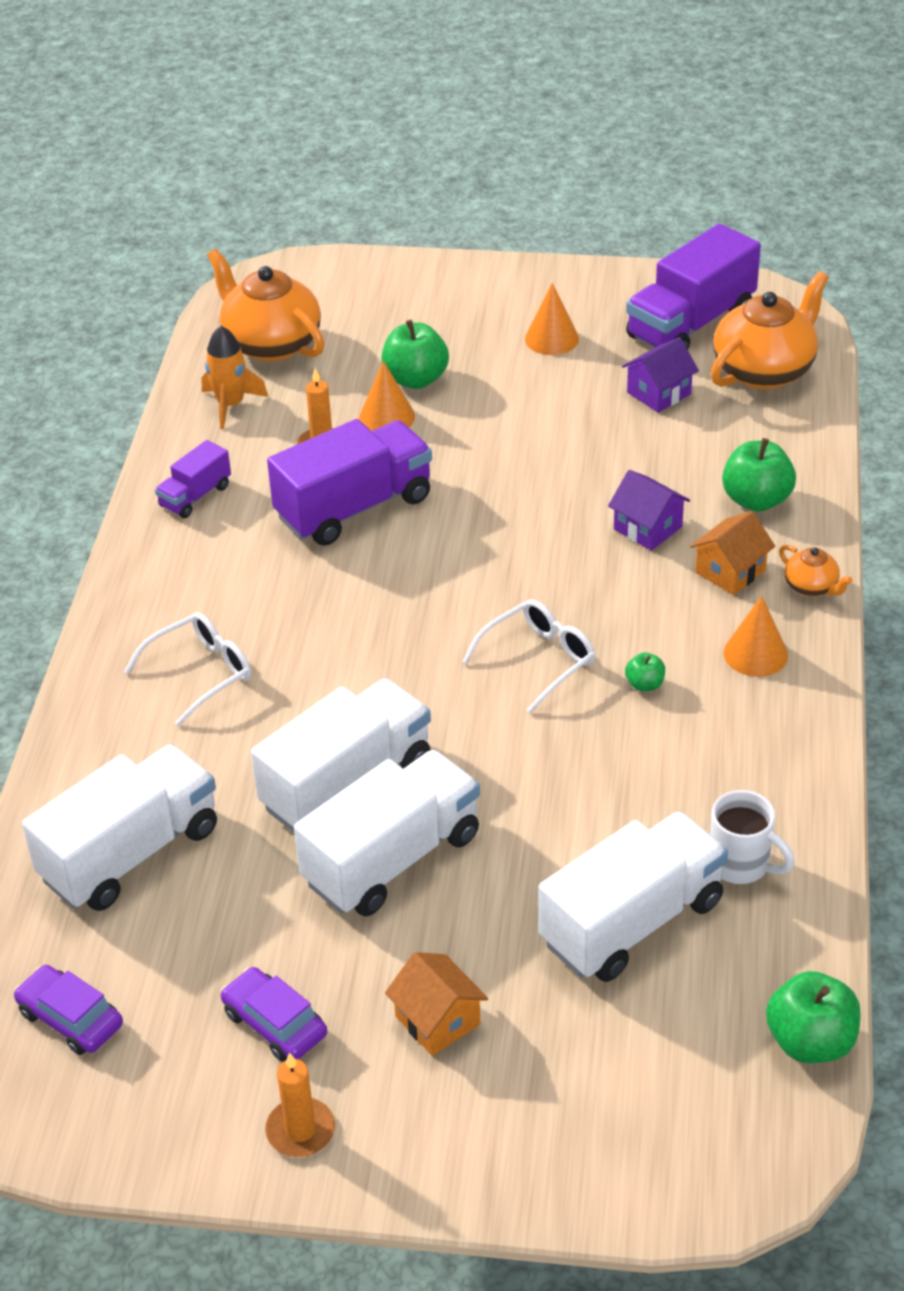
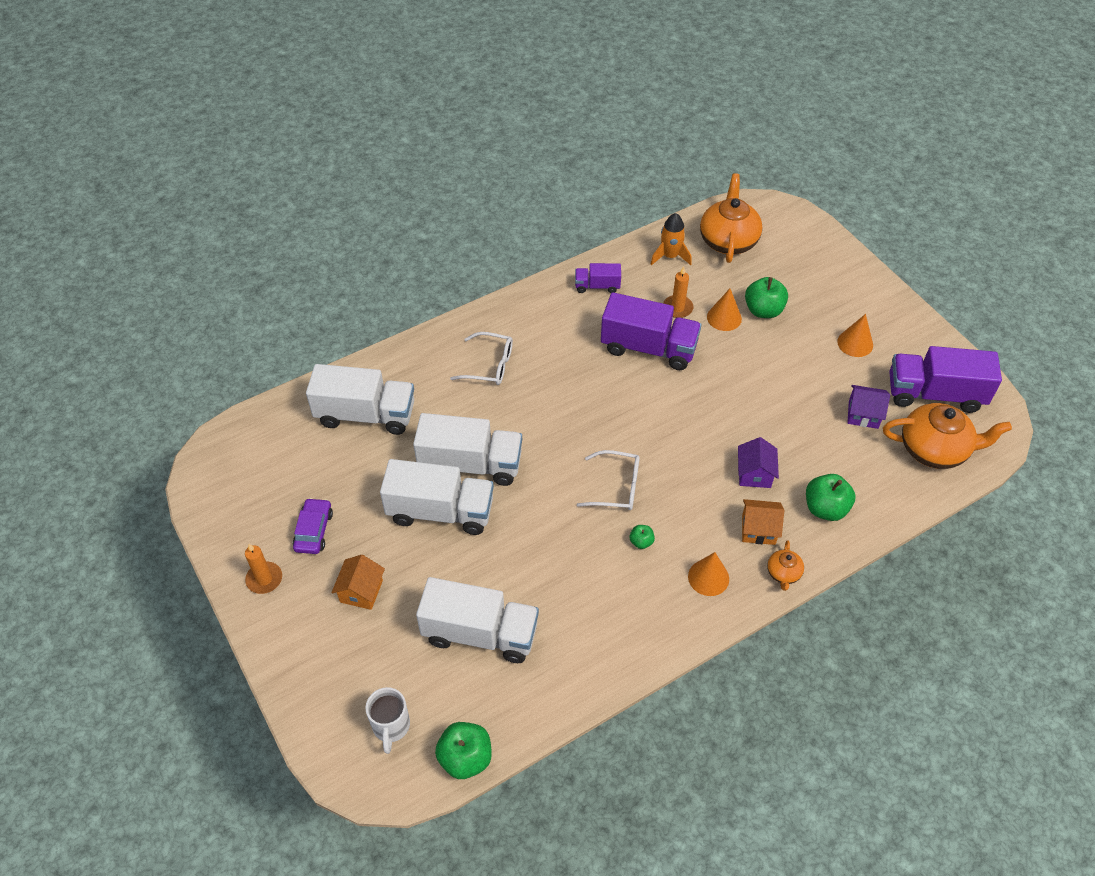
camera: 50 degrees right, 10 degrees up
purple car [14,965,123,1055] -> none
white mug [710,790,795,884] -> white mug moved to [365,687,410,754]

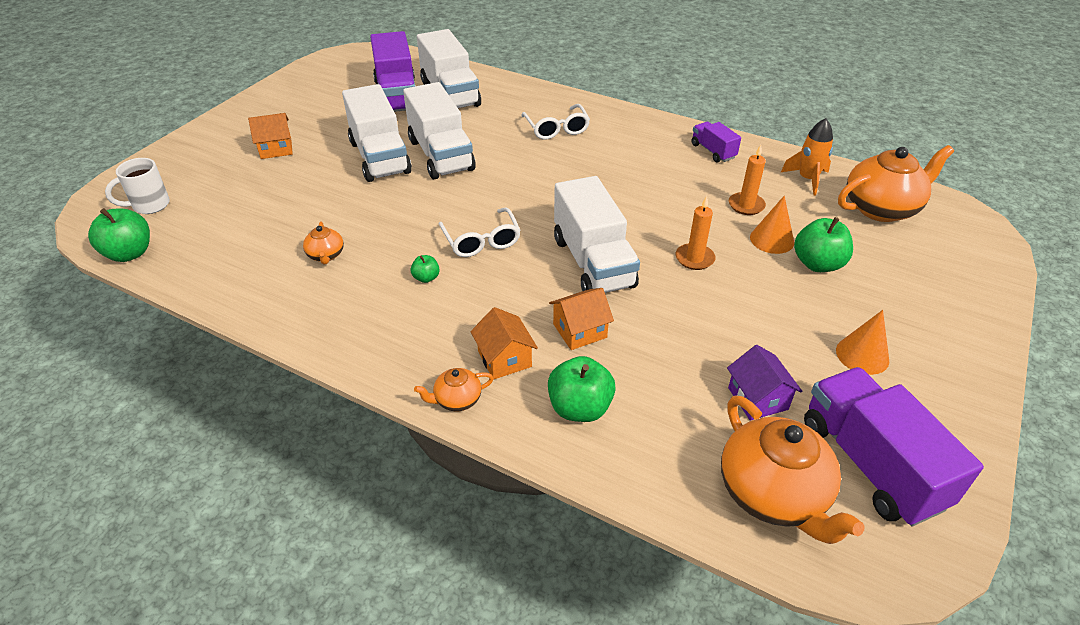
camera: 60 degrees right, 10 degrees down
orange candle [245,544,282,594] -> orange candle moved to [676,196,715,270]
purple car [293,498,333,554] -> none
white truck [416,577,539,663] -> white truck moved to [554,176,640,293]
purple truck [601,292,701,370] -> purple truck moved to [370,31,415,112]
orange cone [688,552,729,596] -> none
purple house [738,437,779,488] -> orange house [549,288,614,350]
none -> orange teapot [303,222,344,264]

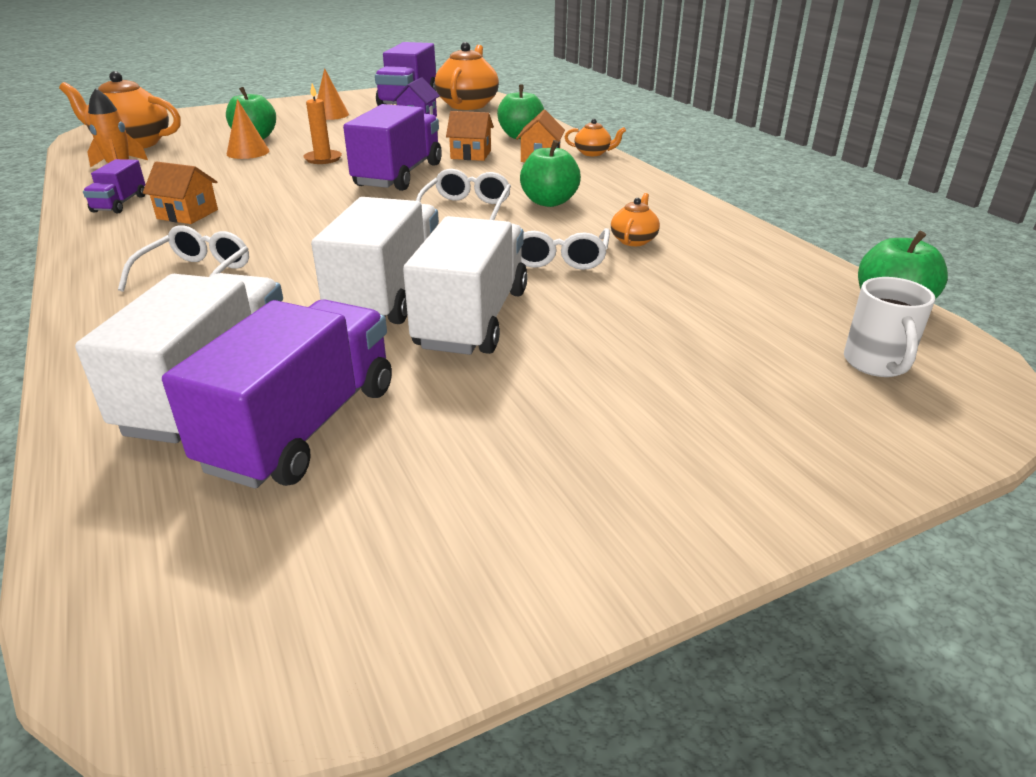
camera: 145 degrees left, 10 degrees down
white mug [105,158,170,214] -> white mug turned 90 degrees clockwise [844,277,935,377]
orange house [248,113,293,159] -> orange house moved to [143,161,218,224]
green apple [411,255,440,283] -> green apple [520,140,581,207], size x1.97
white truck [554,176,640,293] -> purple truck [343,104,442,191]
orange candle [729,145,766,215] -> none
none -> white glasses [518,225,610,270]

